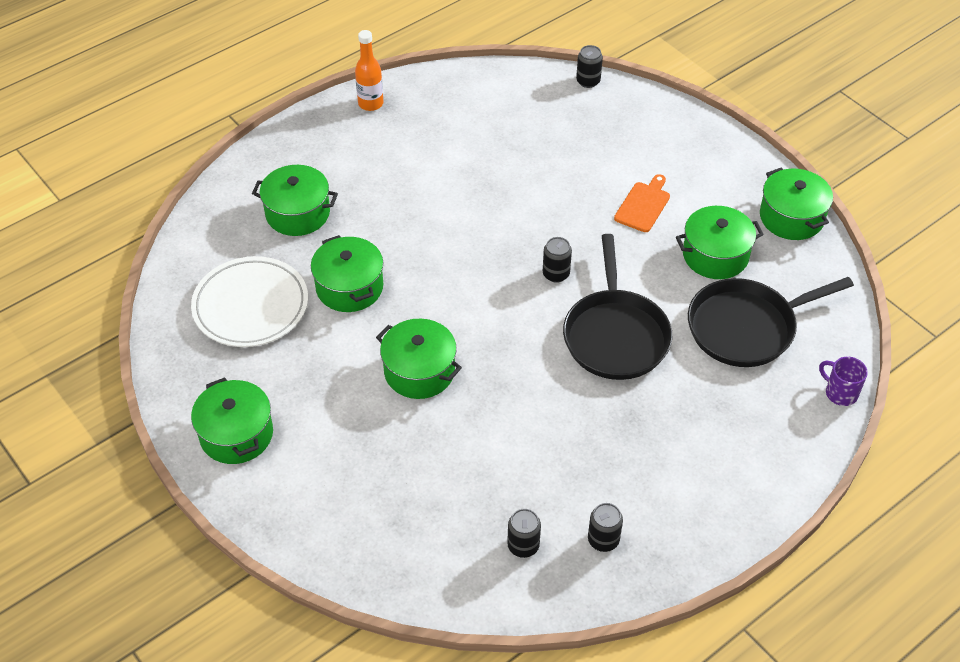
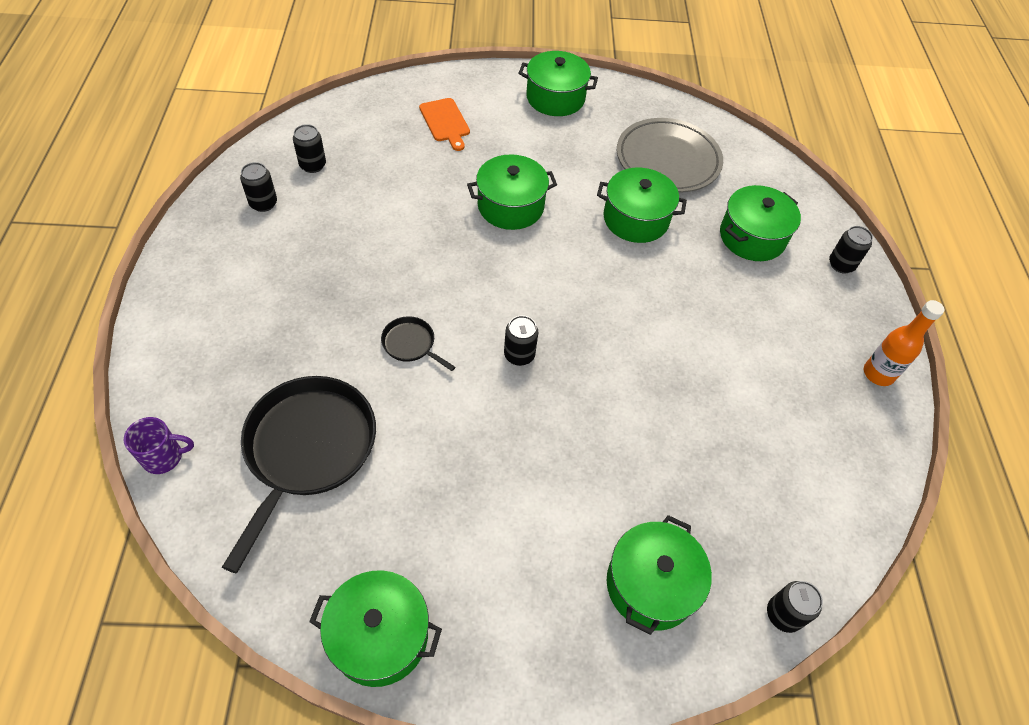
camera: 125 degrees right, 5 degrees up
white plate [191,256,308,347] -> grey plate [617,118,723,192]
black pan [563,234,672,380] -> black pan [381,316,455,371], size x0.44
orange cutting board [614,174,670,232] -> orange cutting board moved to [419,98,470,151]
green pot [676,206,764,279] -> green pot moved to [607,515,712,635]
none -> black can [829,226,873,273]

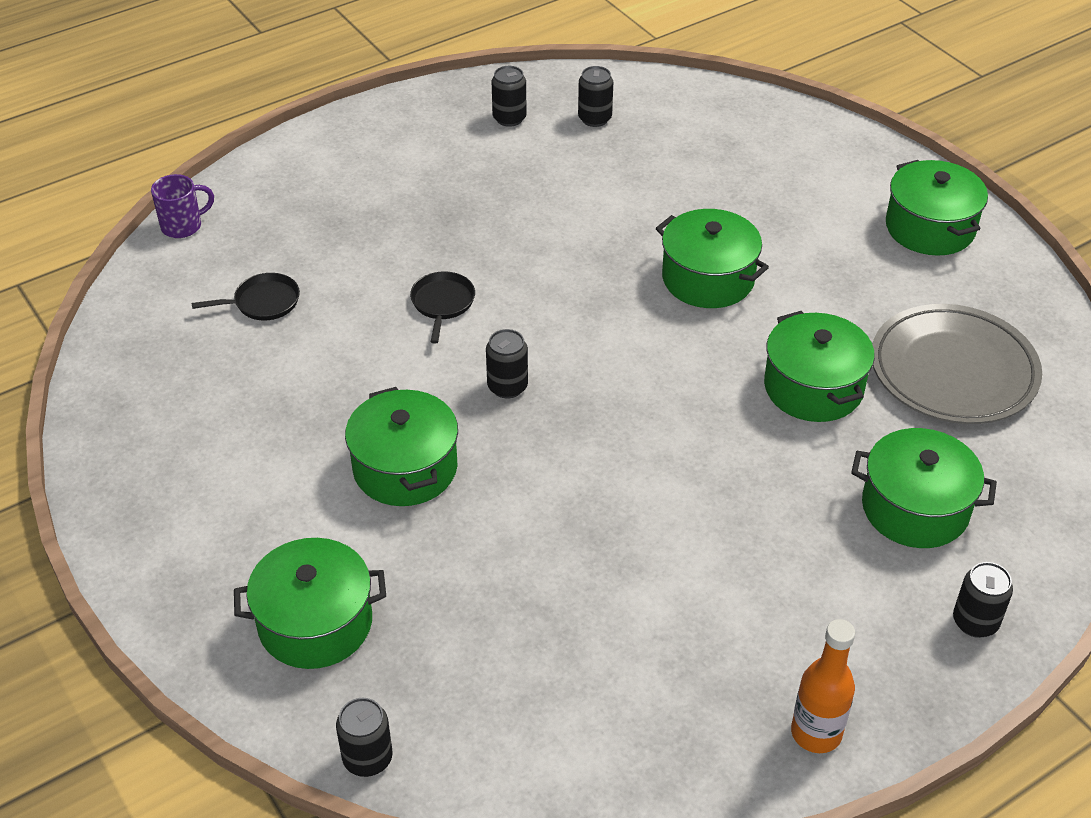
camera: 60 degrees right, 10 degrees down
purple mug [124,417,194,474] -> purple mug turned 75 degrees counterclockwise [151,174,214,238]
black pan [222,376,376,573] -> black pan [191,273,300,320], size x0.44
green pot [309,570,442,687] -> green pot moved to [345,387,458,506]
orange cutting board [419,98,470,151] -> none

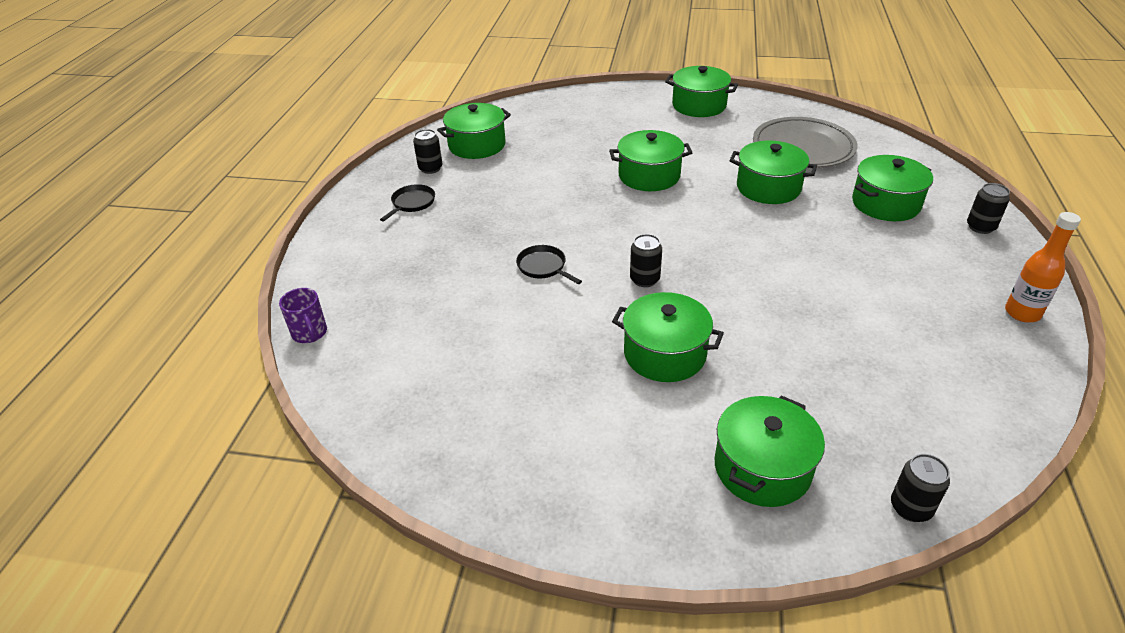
camera: 45 degrees left, 5 degrees down
purple mug [151,174,214,238] -> purple mug turned 135 degrees clockwise [279,288,327,343]
black pan [191,273,300,320] -> black pan moved to [380,184,435,221]
black can [578,66,613,127] -> green pot [437,103,511,159]

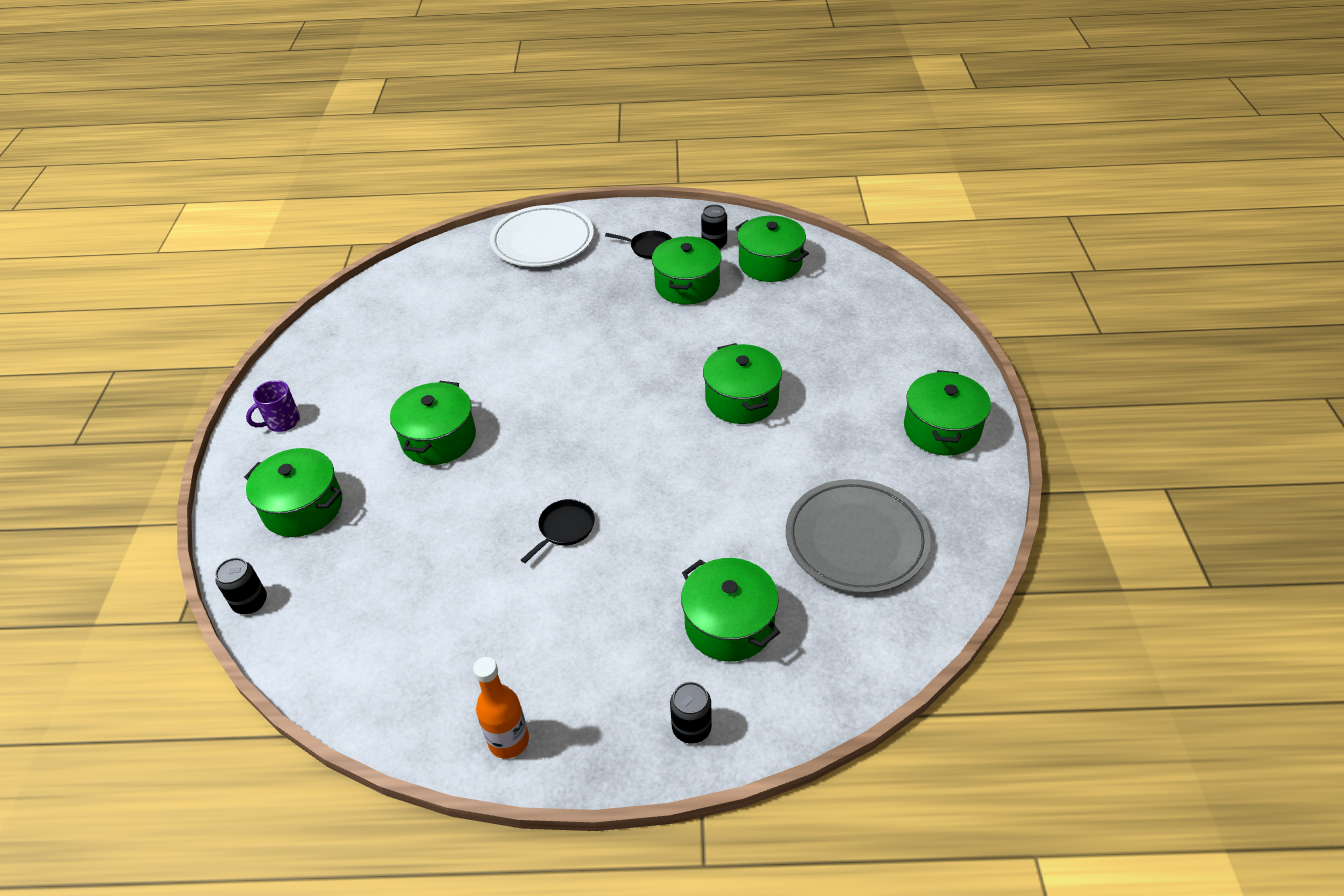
camera: 80 degrees right, 5 degrees up
purple mug [279,288,327,343] -> purple mug moved to [246,380,300,432]
black pan [516,245,582,284] -> black pan moved to [521,499,595,563]
black can [630,234,662,287] -> none
green pot [729,141,817,204] -> green pot moved to [652,236,722,305]
none -> white plate [490,205,594,267]

